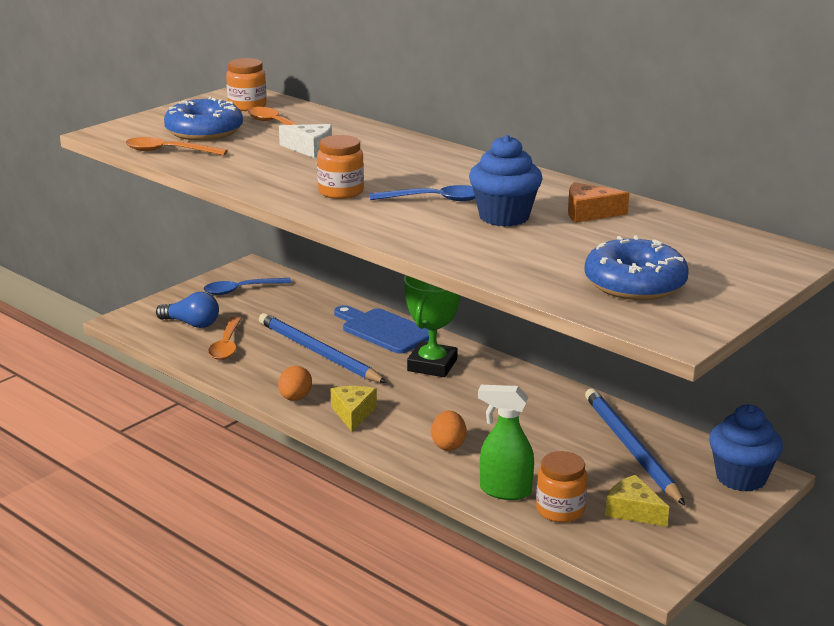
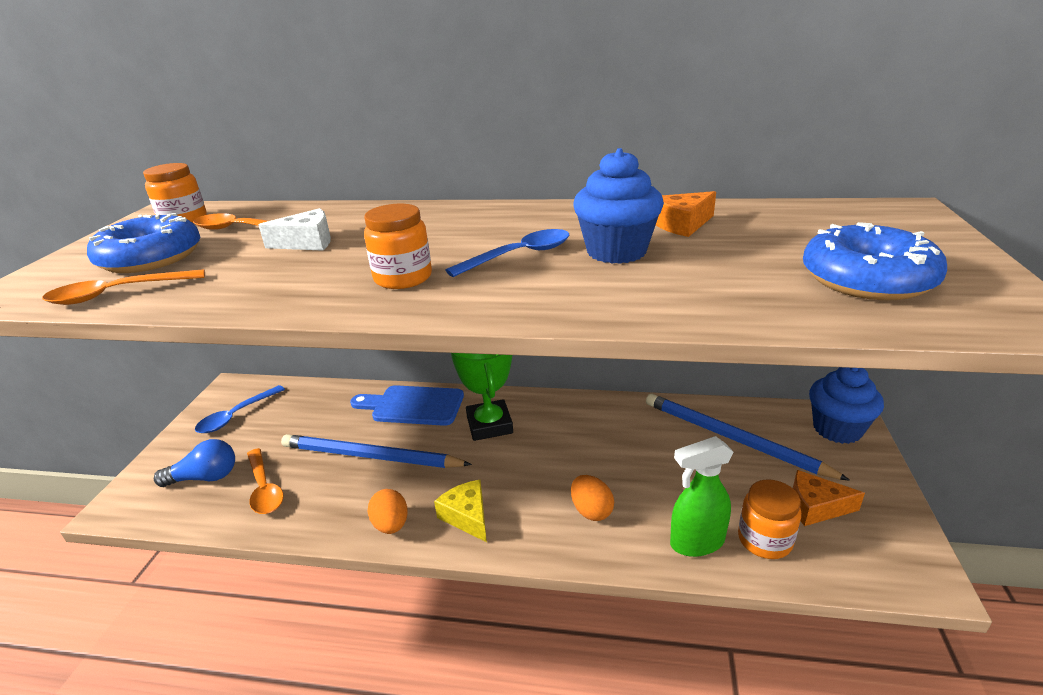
camera: 30 degrees left, 5 degrees up
yellow cheese [605,475,669,527] -> orange cheese [793,470,865,526]

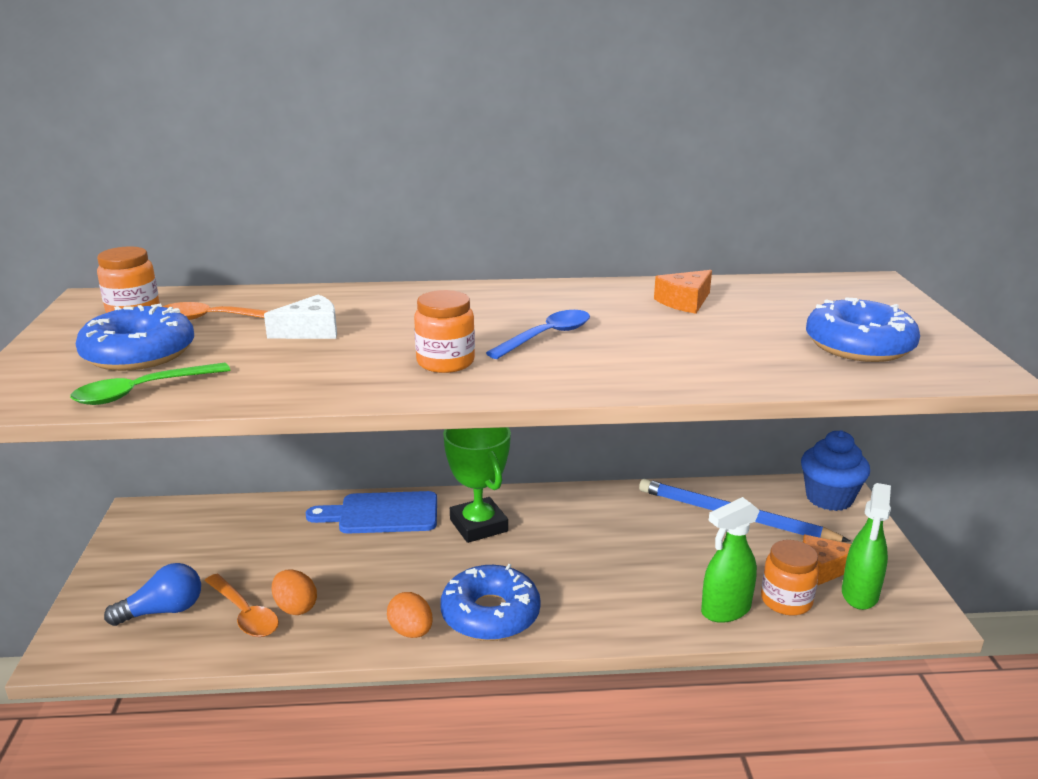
camera: 15 degrees left, 5 degrees down
orange spoon [42,269,205,305] -> green spoon [70,362,230,405]
blue spoon [195,385,285,433] -> none
blue pencil [281,434,472,468] -> none
yellow cheese [434,480,487,542] -> blue donut [440,564,541,641]
orange egg [571,475,614,521] -> orange egg moved to [272,570,317,615]
blue cupcake [573,148,664,264] -> none
none -> green spray bottle [842,483,891,610]

